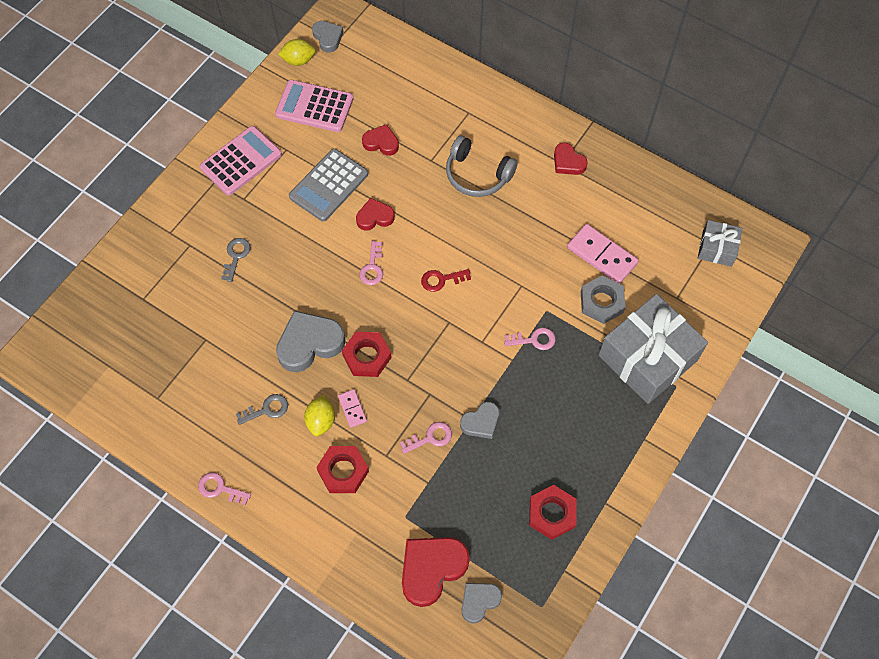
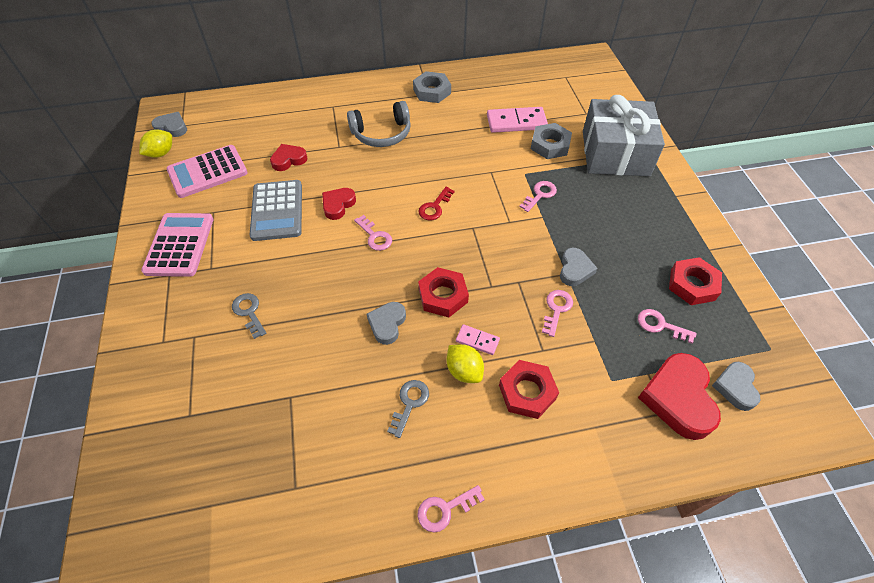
camera: 45 degrees left, 10 degrees down
grey heart [276,311,345,372] -> grey heart [367,302,406,345], size x0.58
red heart [554,143,588,175] -> grey nut [413,71,451,103]
grey gift [698,220,742,267] -> none
none -> pink key [638,309,697,344]

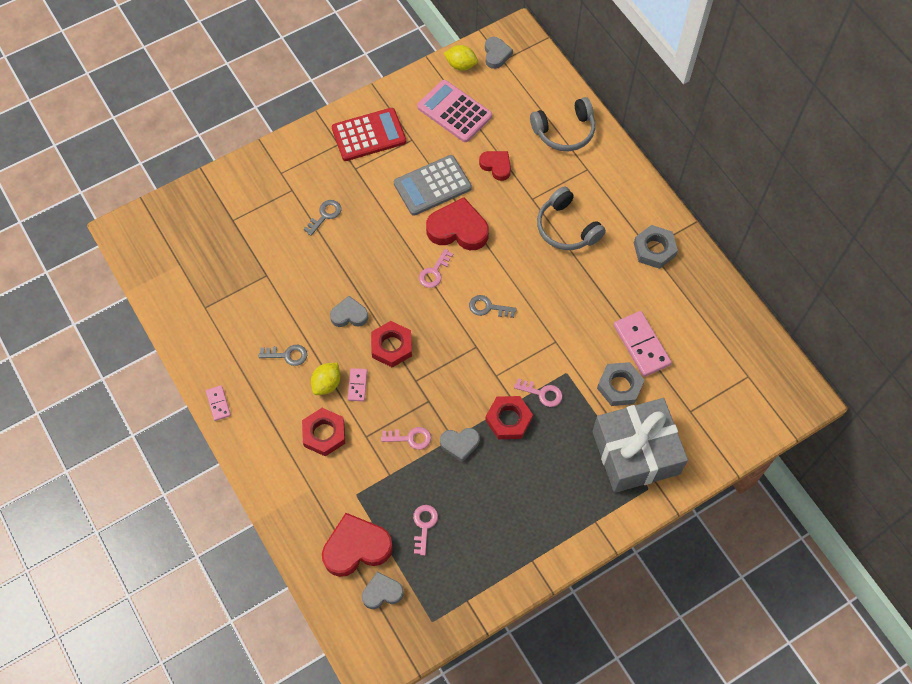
camera: 70 degrees right, 10 degrees up
pink calculator [141,213,214,277] -> red calculator [332,108,406,161]
red heart [322,188,356,220] -> red heart [426,197,489,250], size x1.72
pink key [417,485,485,532] -> pink domino [206,385,231,421]
red key [418,187,455,220] -> grey key [469,295,517,318]
red nut [669,257,722,305] -> red nut moved to [485,396,533,439]
none -> grey headphones [530,97,595,151]

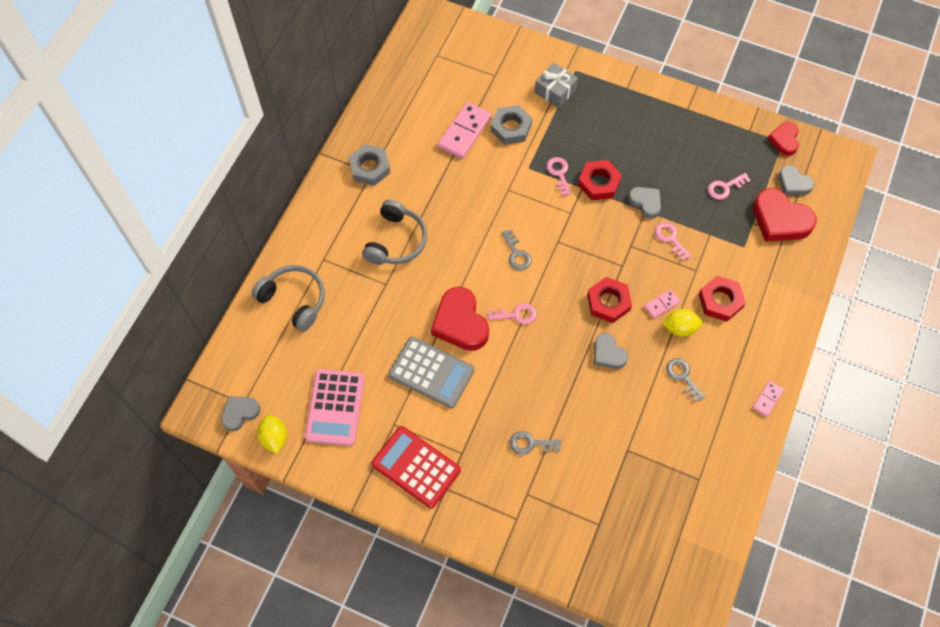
camera: 125 degrees left, 0 degrees up
red heart [479,151,511,181] -> red heart moved to [768,122,799,156]
grey gift [592,398,688,493] -> grey gift [535,62,578,108], size x0.50

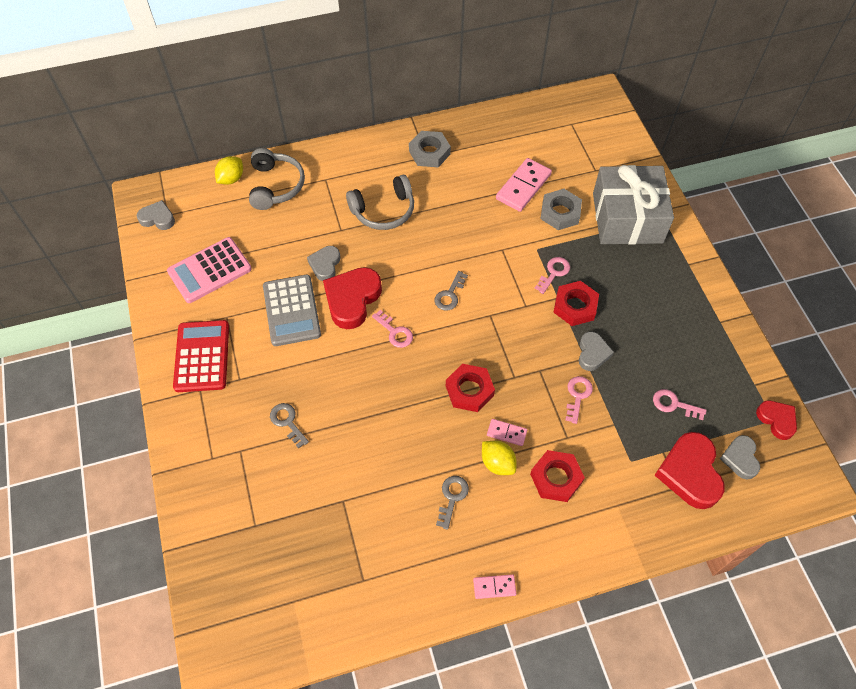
camera: 50 degrees right, 5 degrees down
yellow lemon [257,414,287,454] -> yellow lemon moved to [215,156,243,185]
pink domino [438,102,492,159] -> pink domino turned 45 degrees counterclockwise [496,158,552,212]
grey gift [535,62,578,108] -> grey gift [593,165,674,245], size x1.99
grey heart [594,333,628,369] -> grey heart moved to [307,246,340,281]
red heart [768,122,799,156] -> red heart turned 90 degrees clockwise [756,401,797,440]

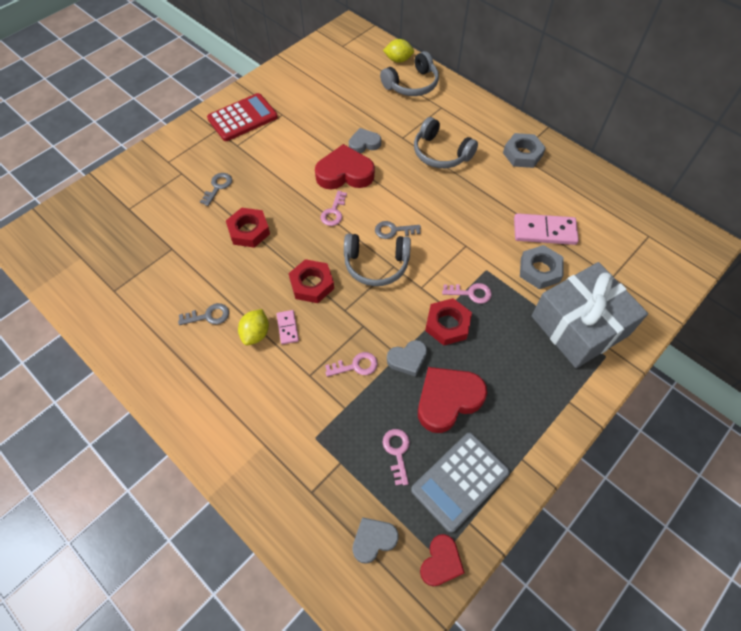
camera: 60 degrees right, 0 degrees up
grey heart [137,200,175,230] -> none
pink calculator [167,237,252,303] -> none
grey calculator [263,275,321,346] -> grey calculator moved to [411,432,510,533]
pink domino [473,574,517,599] -> none
red nut [530,450,585,502] -> red nut moved to [226,208,270,248]
red heart [655,432,725,509] -> red heart moved to [418,367,487,433]
none -> grey headphones [344,234,411,286]

